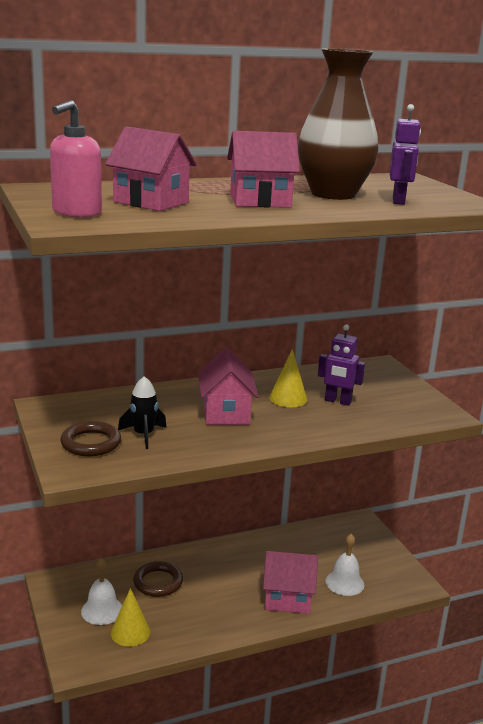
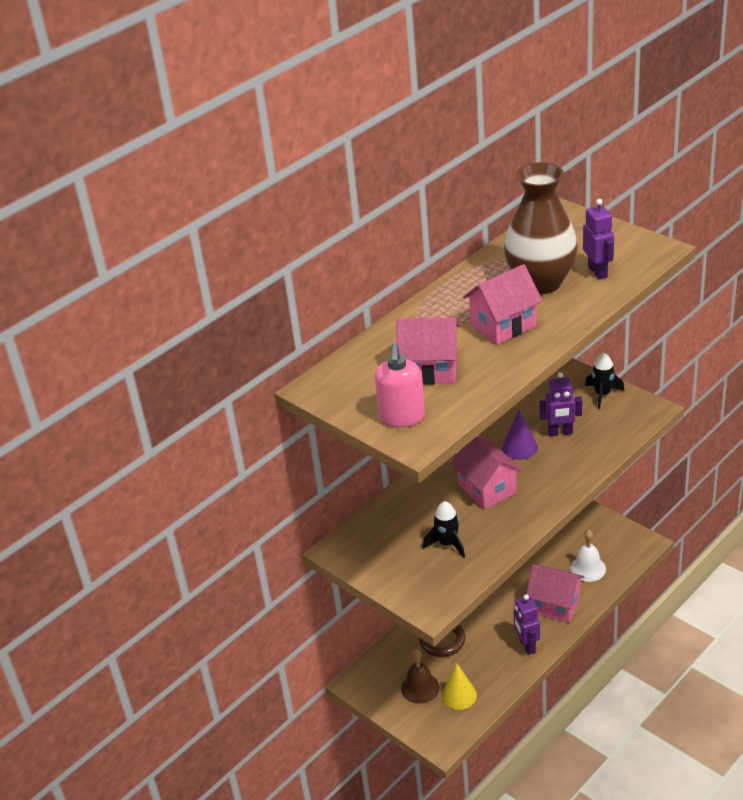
camera: 20 degrees left, 15 degrees up
brown ring [61,421,121,456] -> none
white bell [81,559,122,625] -> brown bell [401,649,440,704]
pink house [263,551,318,614] -> pink house turned 45 degrees clockwise [526,564,584,623]
yellow cone [269,349,307,407] -> purple cone [502,410,538,460]
none -> purple robot [514,594,540,655]
none -> black rocket [585,353,624,409]

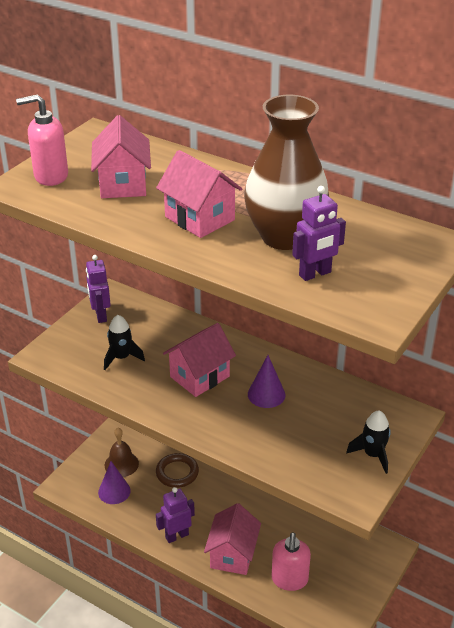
camera: 75 degrees right, 0 degrees up
yellow cone [442,663,477,710] -> purple cone [98,461,131,504]
purple robot [539,372,582,436] -> purple robot moved to [86,255,111,323]
white bell [570,530,606,582] -> pink soap dispenser [272,532,311,591]

